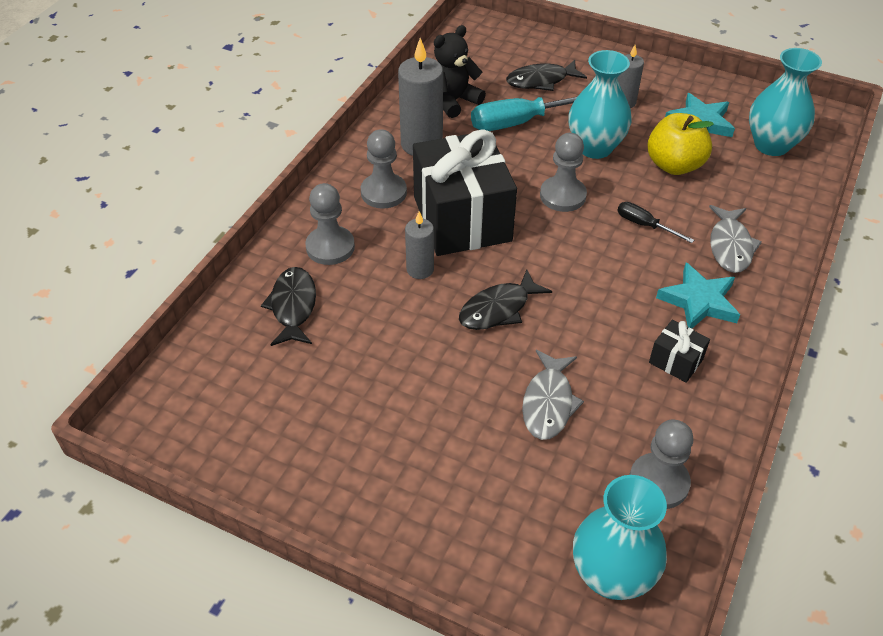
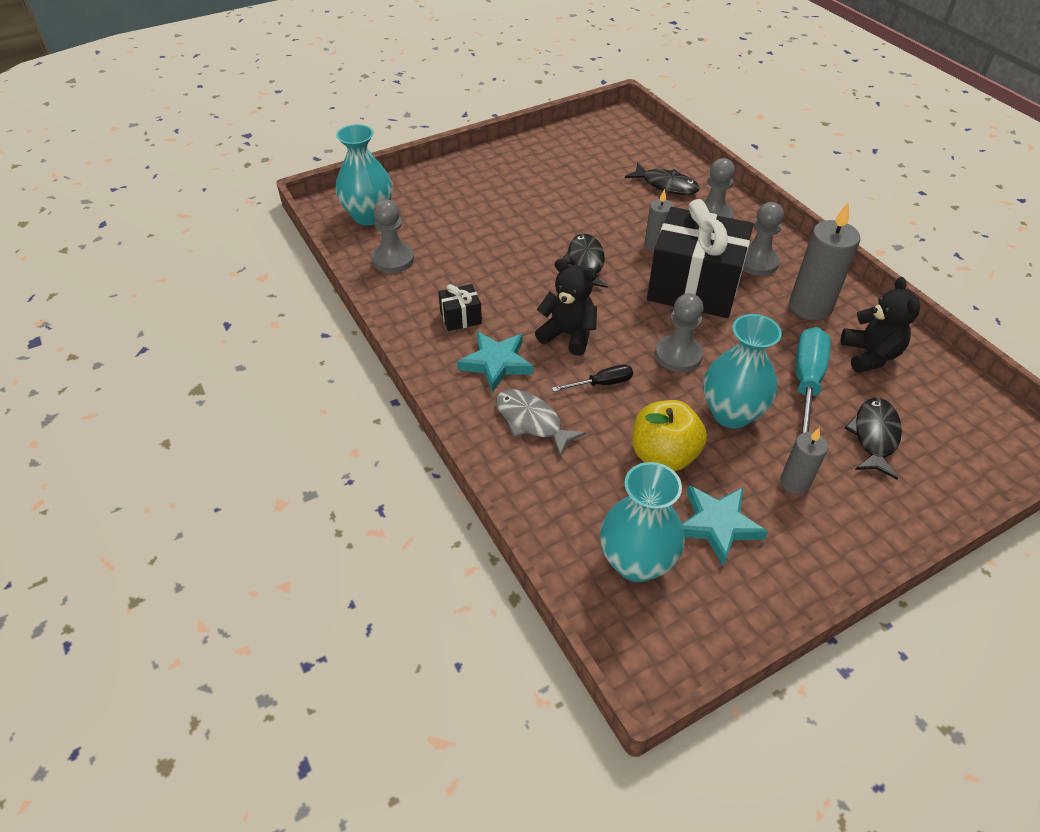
camera: 125 degrees right, 0 degrees up
grey fish [522,350,584,440] -> none
none -> black teddy bear [535,259,597,356]

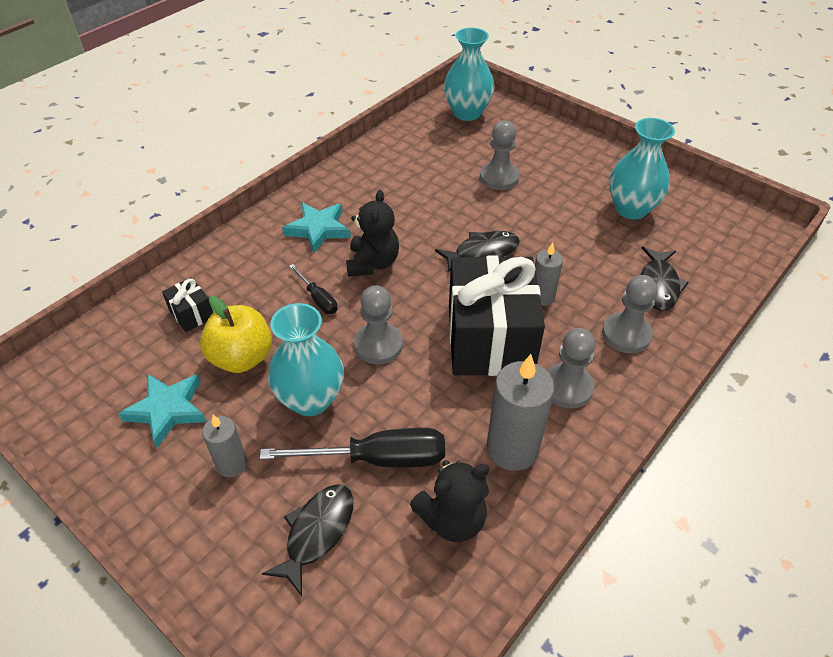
camera: 70 degrees right, 0 degrees up
grey pawn [372,199,414,273] -> grey pawn moved to [480,120,519,190]
black gift [438,284,482,331] -> black gift moved to [162,277,213,332]
grey fish [496,389,586,457] -> none
turquoise vase [600,462,685,582] -> turquoise vase moved to [609,118,675,219]
turquoise screwdriver [795,327,830,433] -> black screwdriver [260,428,445,467]
black fish [845,398,902,480] -> black fish turned 60 degrees counterclockwise [262,484,354,596]

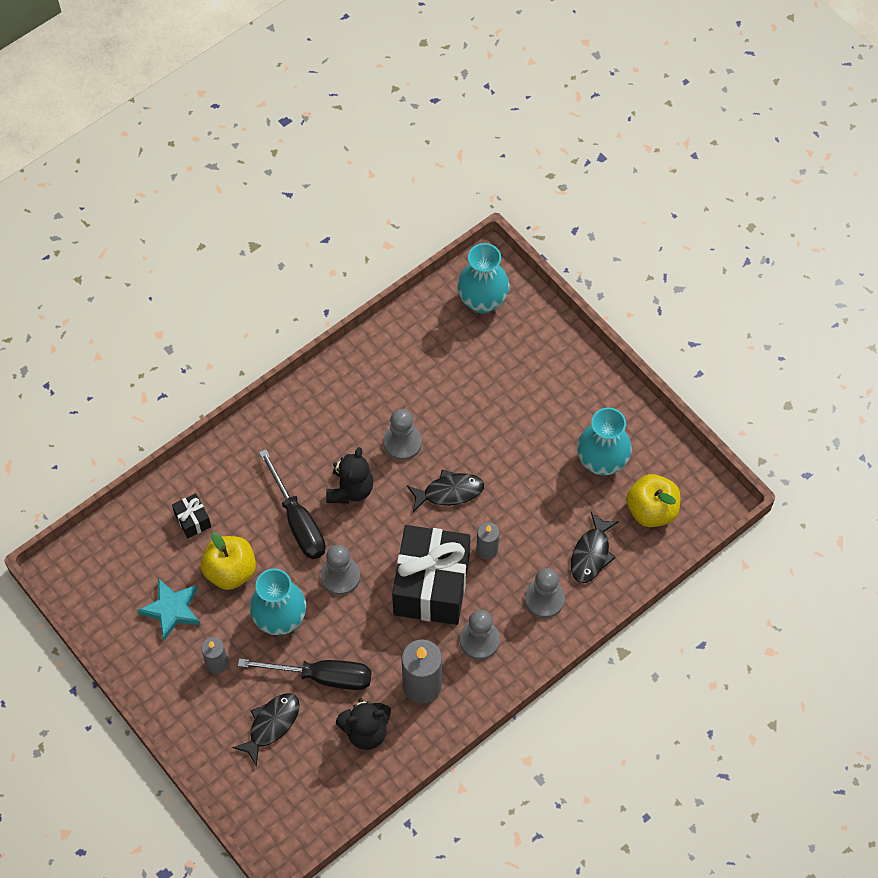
camera: 10 degrees right, 15 degrees up
turquoise star [282,202,351,253] -> none
black screwdriver [289,264,337,314] -> black screwdriver [259,449,326,559], size x1.90
grey pawn [480,120,519,190] -> grey pawn moved to [383,409,422,460]
none -> yellow apple [626,474,680,527]

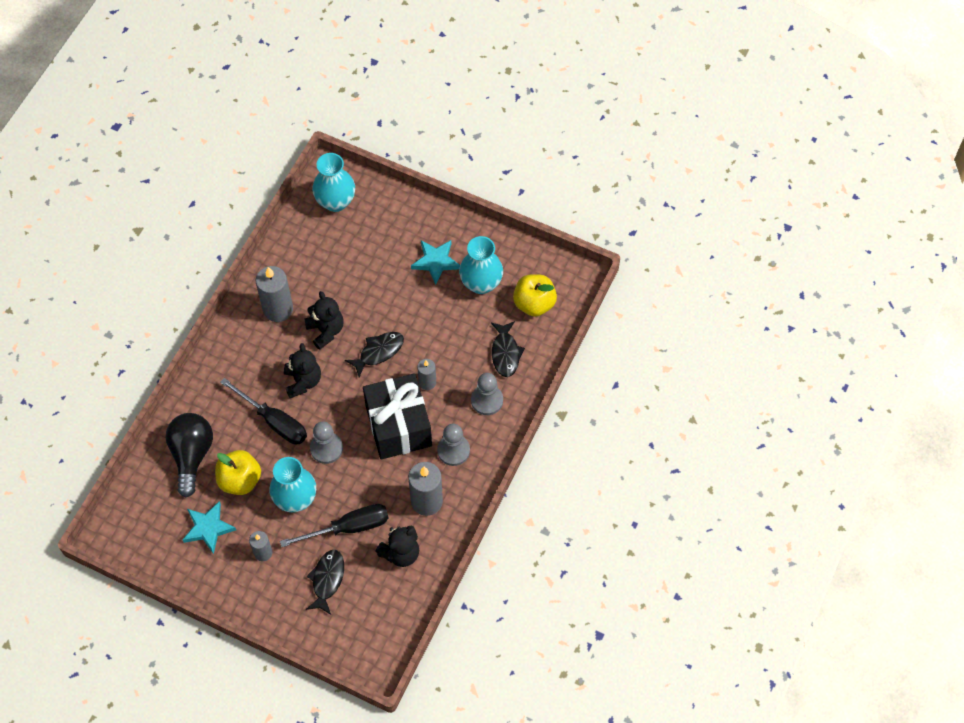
camera: 25 degrees left, 0 degrees up
black gift [172,493,211,538] -> black light bulb [165,413,213,497]
grey pawn [383,409,422,460] -> black teddy bear [304,291,343,350]
none -> grey candle [256,266,293,322]
none -> turquoise star [411,240,460,285]

